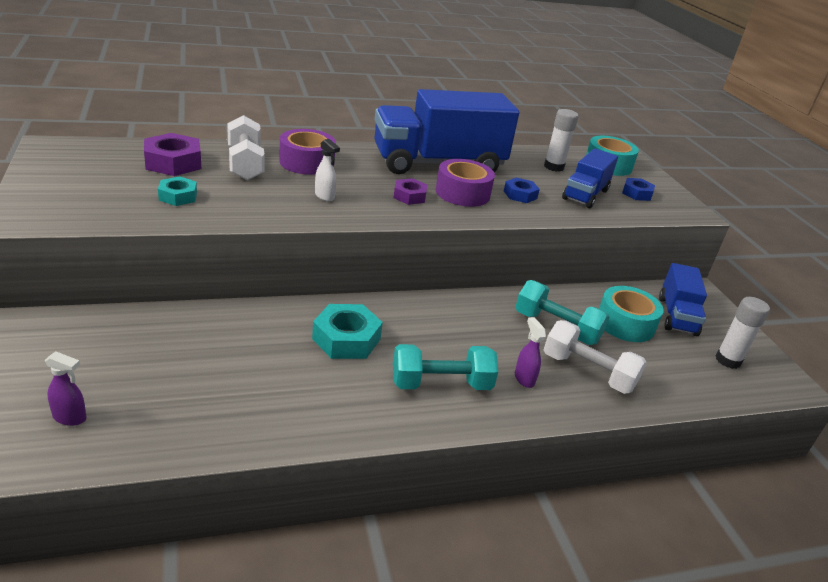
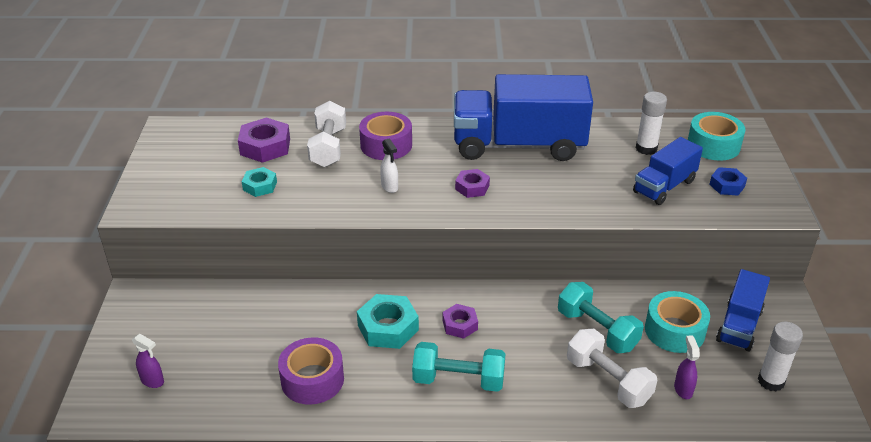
camera: 20 degrees right, 5 degrees up
purple tape [436,159,495,207] -> purple tape moved to [278,337,344,405]
blue nut [504,177,540,203] -> none
purple spray bottle [515,317,546,388] -> purple spray bottle moved to [674,335,700,399]
none -> purple nut [443,304,478,339]

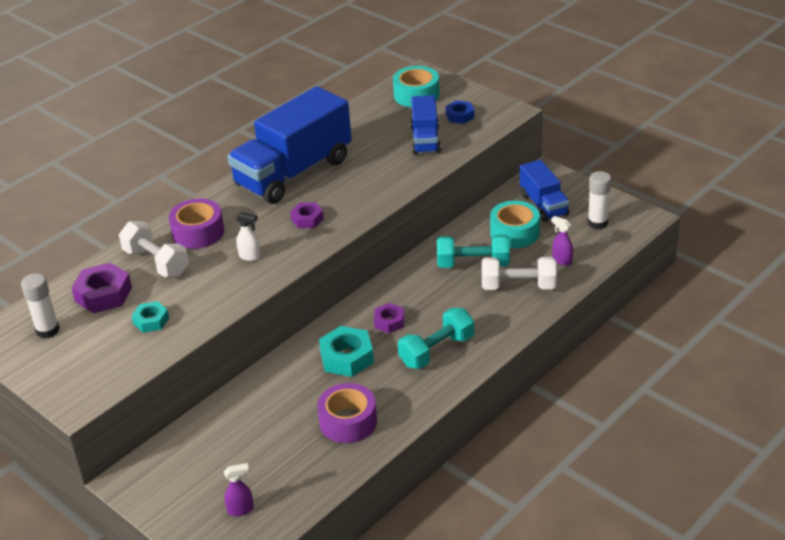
camera: 45 degrees left, 0 degrees up
white glue stick [636,92,667,155] -> white glue stick moved to [21,273,60,338]

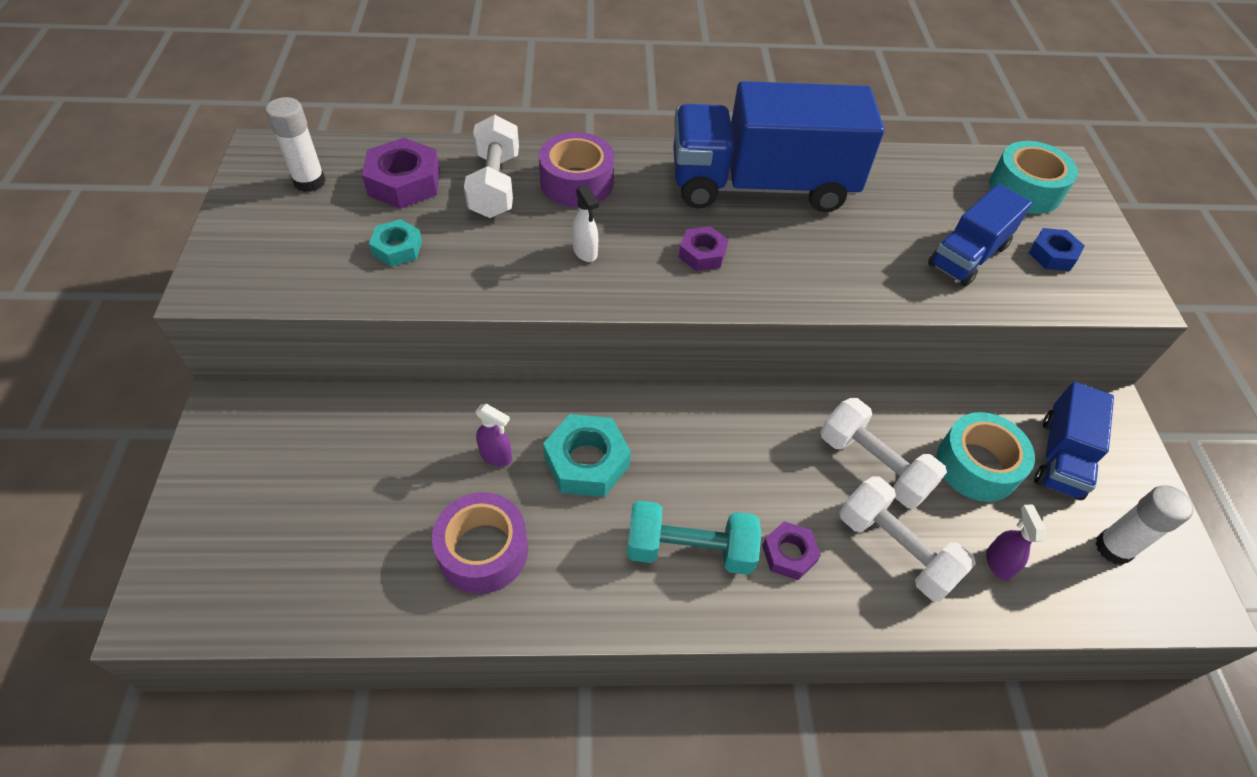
camera: 40 degrees right, 15 degrees up
purple spray bottle [224,463,254,517] -> purple spray bottle moved to [476,404,512,467]
purple nut [374,303,404,333] -> purple nut moved to [762,521,821,580]
turquoise dumbbell [437,235,510,268] -> white dumbbell [821,398,947,509]

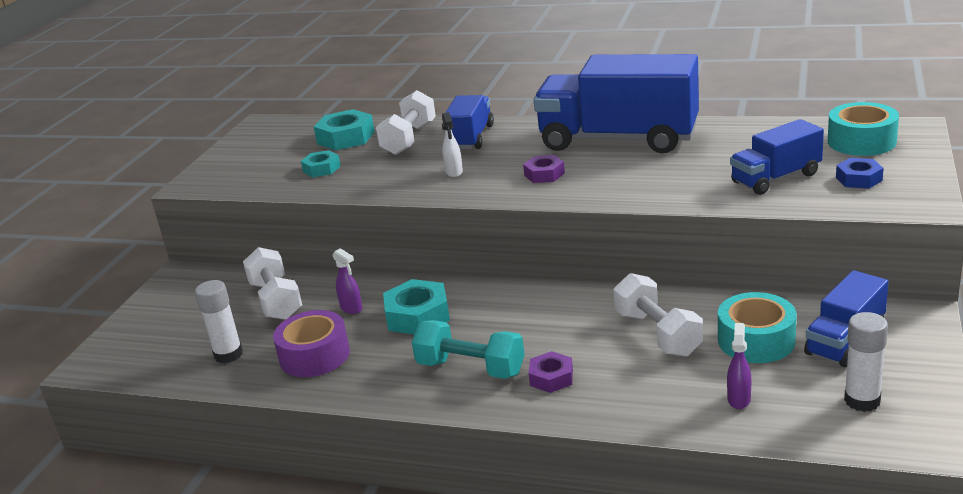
camera: 25 degrees right, 25 degrees down
white glue stick [266,97,326,192] -> white glue stick moved to [195,280,243,363]
purple nut [362,138,440,209] -> turquoise nut [314,109,375,151]
purple tape [539,132,614,207] -> blue truck [445,95,494,149]
white dumbbell [840,476,976,602] -> white dumbbell moved to [243,247,302,320]

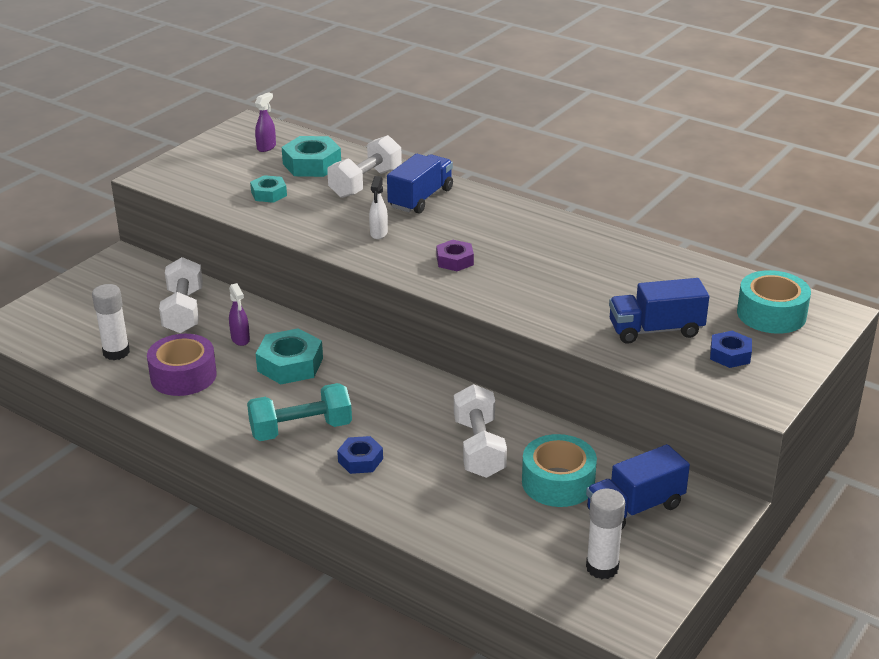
camera: 15 degrees right, 5 degrees up
turquoise dumbbell [412,320,524,379] -> turquoise dumbbell turned 60 degrees counterclockwise [247,383,352,441]
purple nut [529,351,573,393] -> blue nut [337,436,383,474]
blue truck [533,54,699,153] -> none
purple spray bottle [727,323,751,409] -> purple spray bottle moved to [255,92,276,152]

